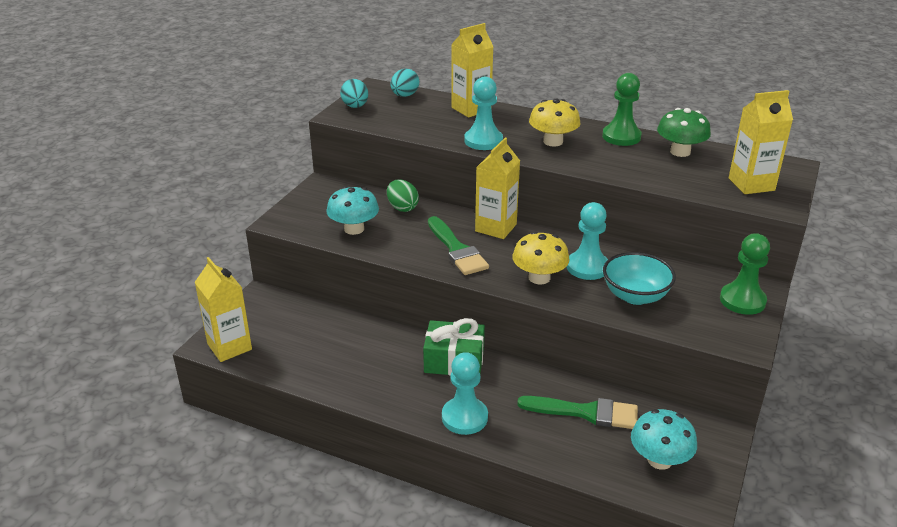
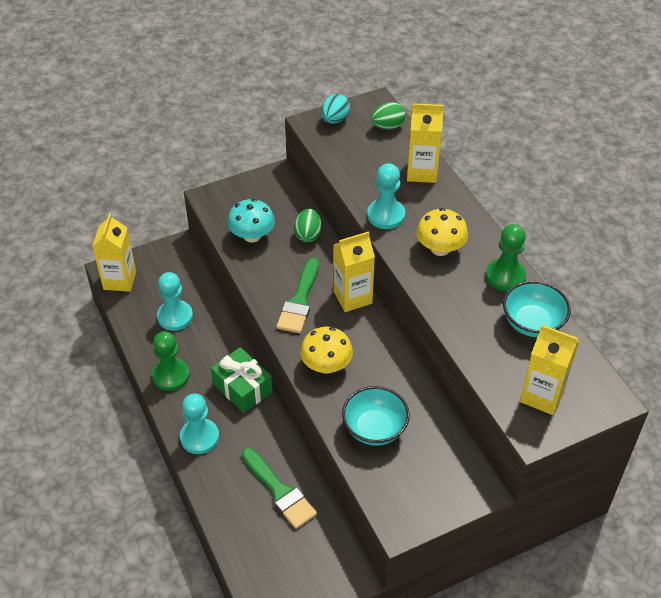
camera: 40 degrees right, 15 degrees up
turquoise egg [390,69,419,97] -> green egg [371,102,406,130]
turquoise pawn [567,202,608,280] -> turquoise pawn moved to [157,272,193,331]
turquoise mushroom [631,409,697,470] -> none
green mushroom [657,108,711,157] -> turquoise bowl [503,281,571,337]
green pawn [720,233,770,315] -> green pawn moved to [152,331,190,391]

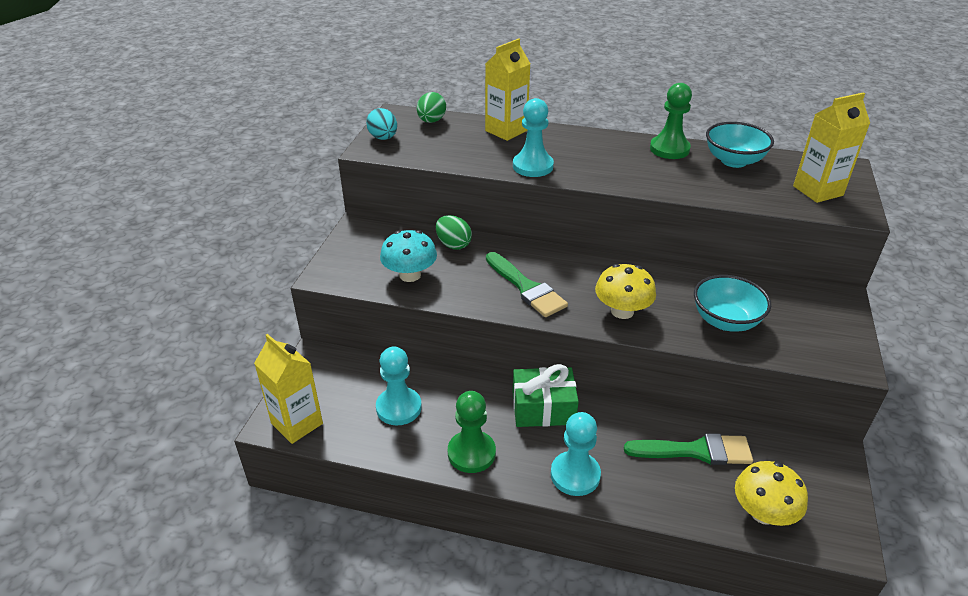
camera: 50 degrees left, 10 degrees down
yellow carton [333,231,375,312] -> none
yellow mushroom [416,208,468,256] -> yellow mushroom moved to [735,461,808,526]

